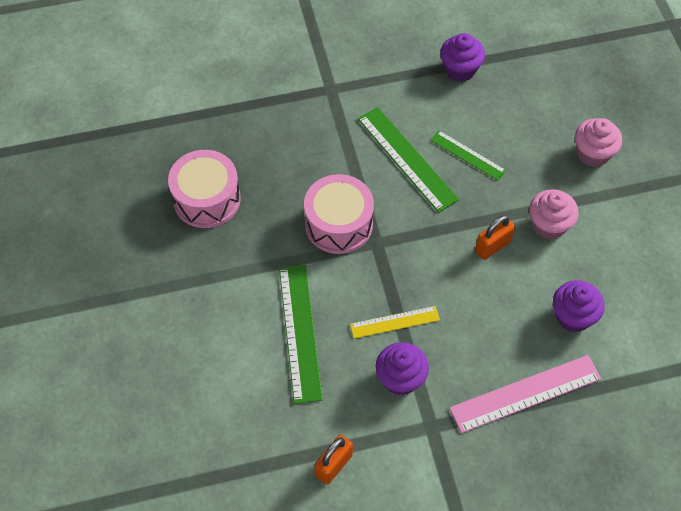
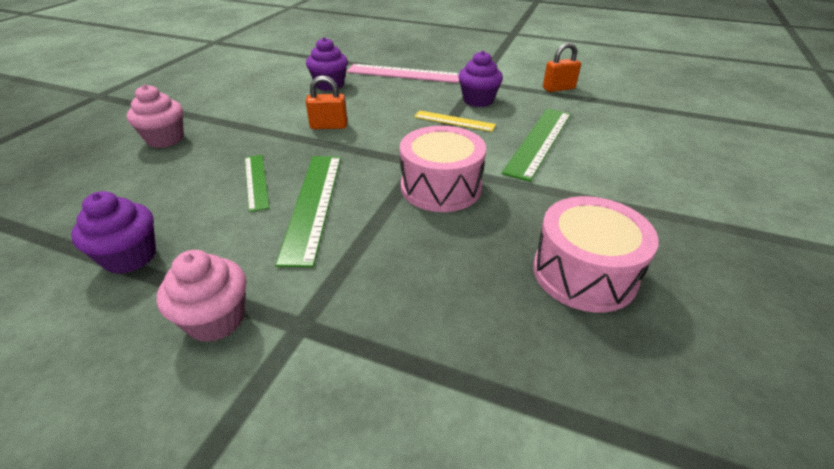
camera: 145 degrees left, 20 degrees down
pink cupcake [529,189,579,240] -> pink cupcake moved to [157,250,246,342]

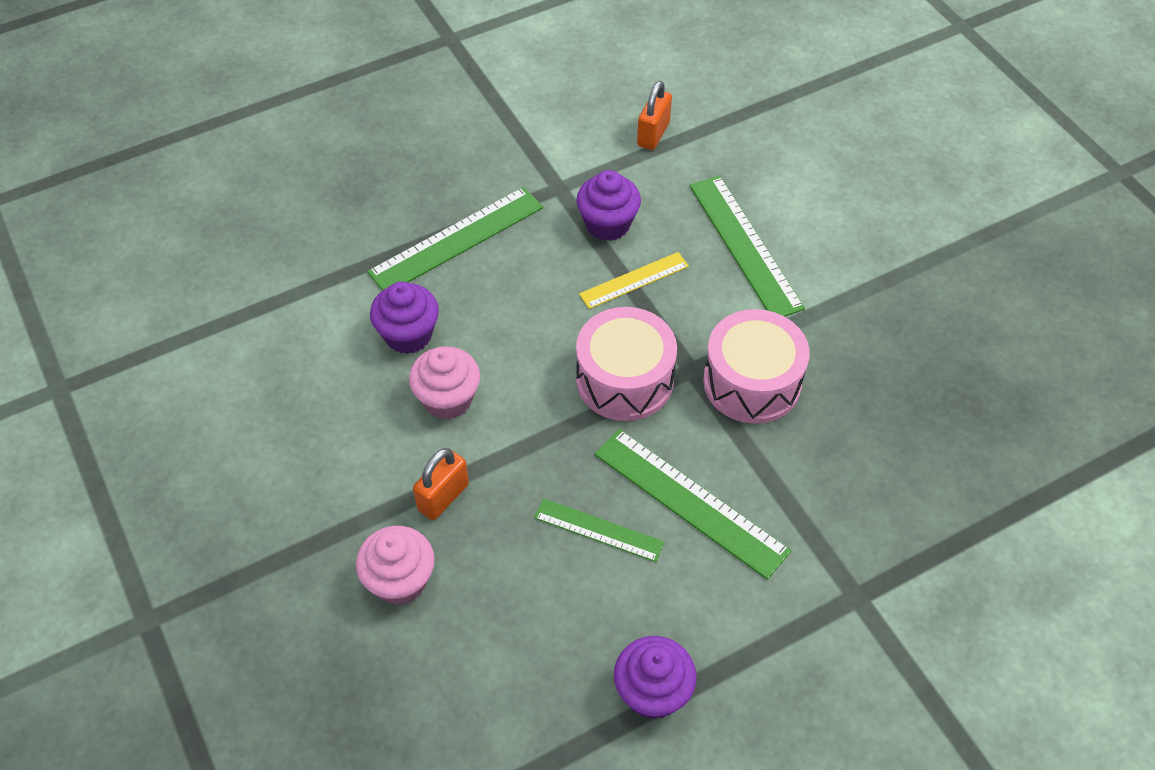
camera: 50 degrees left, 15 degrees up
pink cupcake [157,250,246,342] -> pink cupcake moved to [409,346,480,419]
orange padlock [306,75,348,129] -> orange padlock moved to [413,448,469,520]
pink ruler [347,64,459,83] -> green ruler [367,187,543,291]
pink drum [533,196,659,312] -> pink drum moved to [576,307,677,421]

